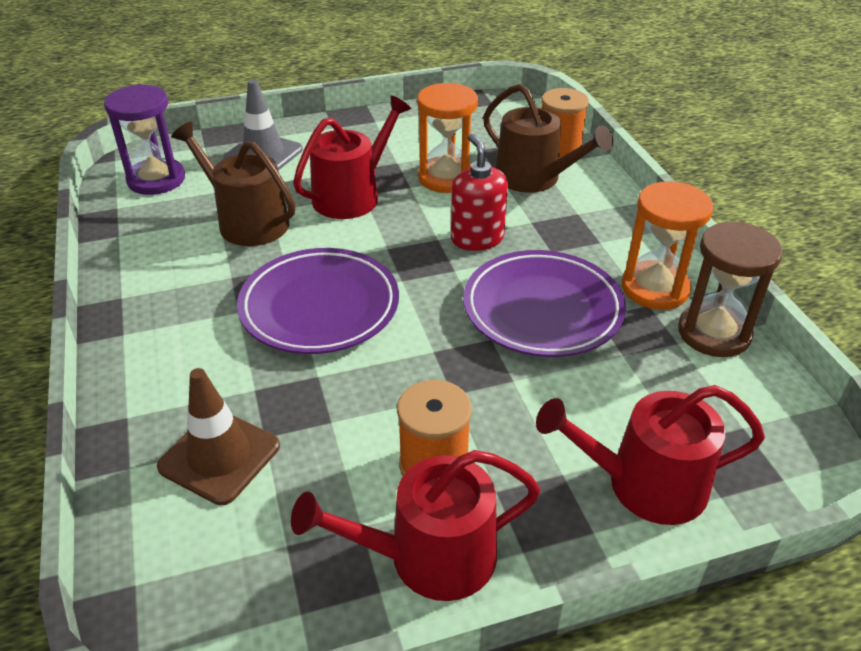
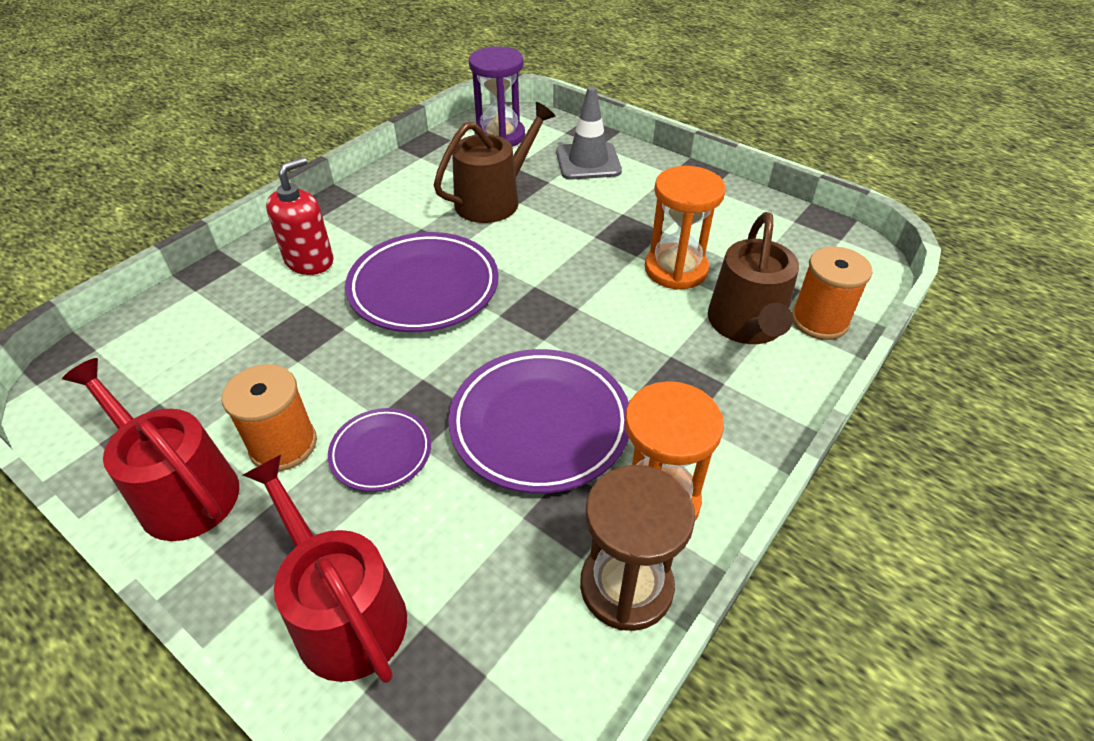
camera: 55 degrees right, 5 degrees up
brown traffic cone [157,368,280,505] -> none
brown watering can [171,122,295,246] -> brown watering can turned 45 degrees clockwise [434,102,555,223]
red watering can [293,95,411,219] -> none
red soap dispenser [451,134,508,251] -> red soap dispenser moved to [266,157,334,275]
none -> purple plate [328,408,431,492]

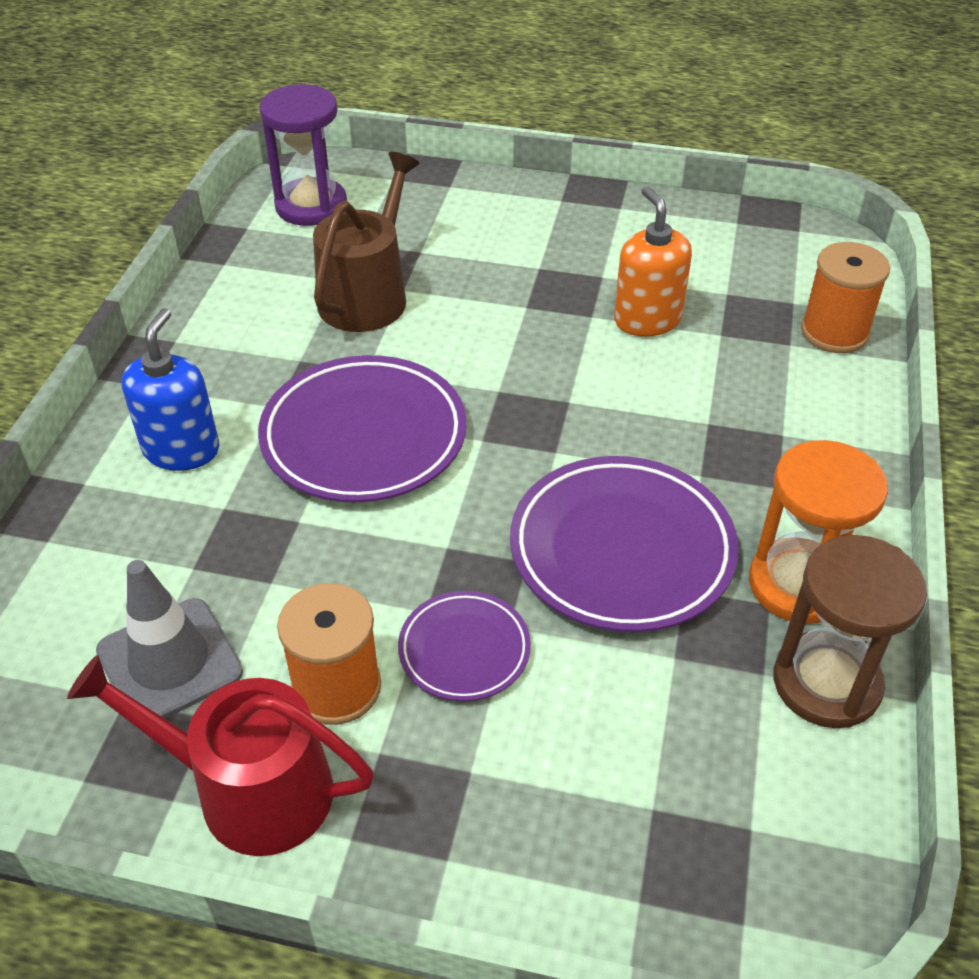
camera: 25 degrees left, 0 degrees up
red watering can [243,455,407,683] -> none
red soap dispenser [266,157,334,275] -> blue soap dispenser [122,308,219,471]
grey traffic cone [556,86,622,180] -> grey traffic cone moved to [96,560,243,726]
orange hourglass [645,166,726,290] -> orange soap dispenser [614,186,692,337]
brown watering can [708,212,799,344] -> none

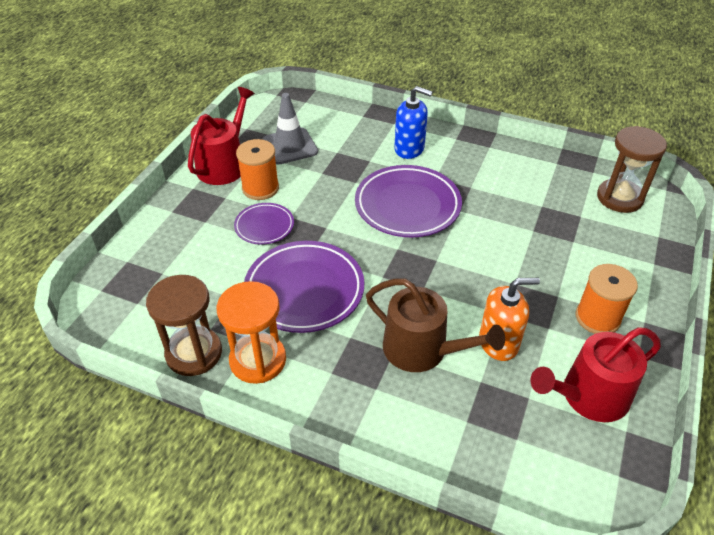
camera: 100 degrees right, 0 degrees up
purple hourglass [259,84,347,226] -> brown hourglass [597,126,667,213]
brown watering can [313,152,420,332] -> brown watering can moved to [366,279,505,372]
orange spool [801,242,890,353] -> orange spool moved to [576,264,638,334]
none -> red watering can [531,327,661,422]

